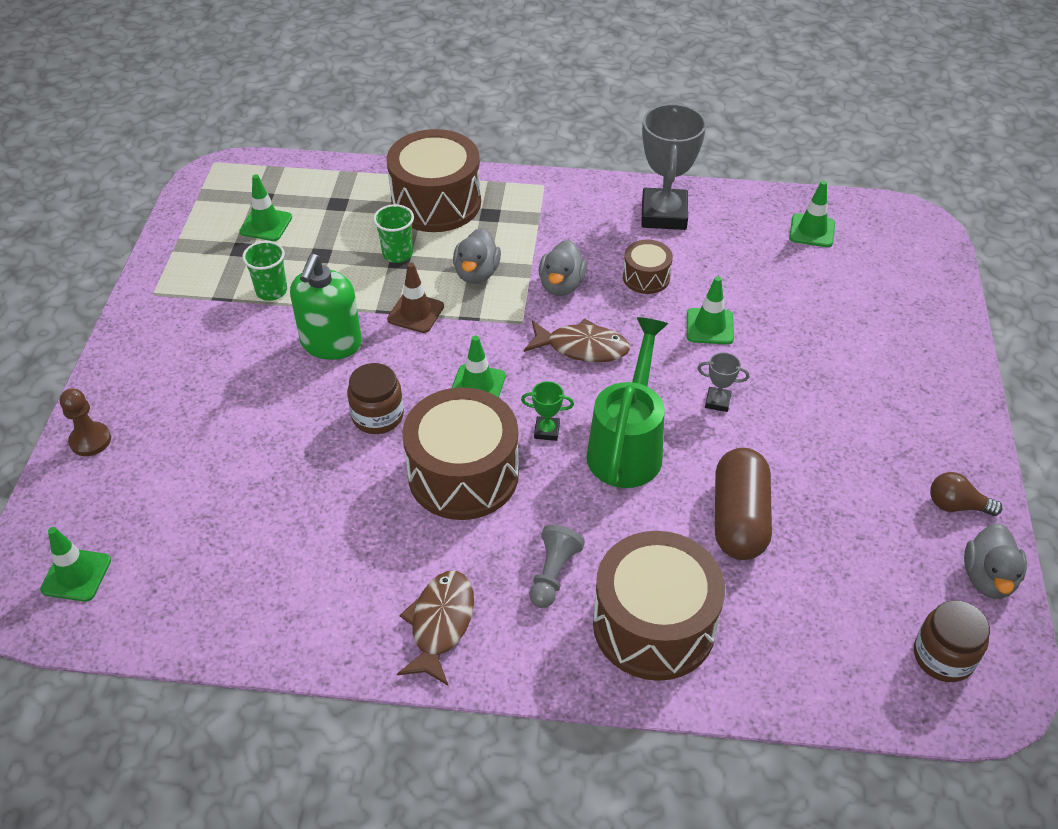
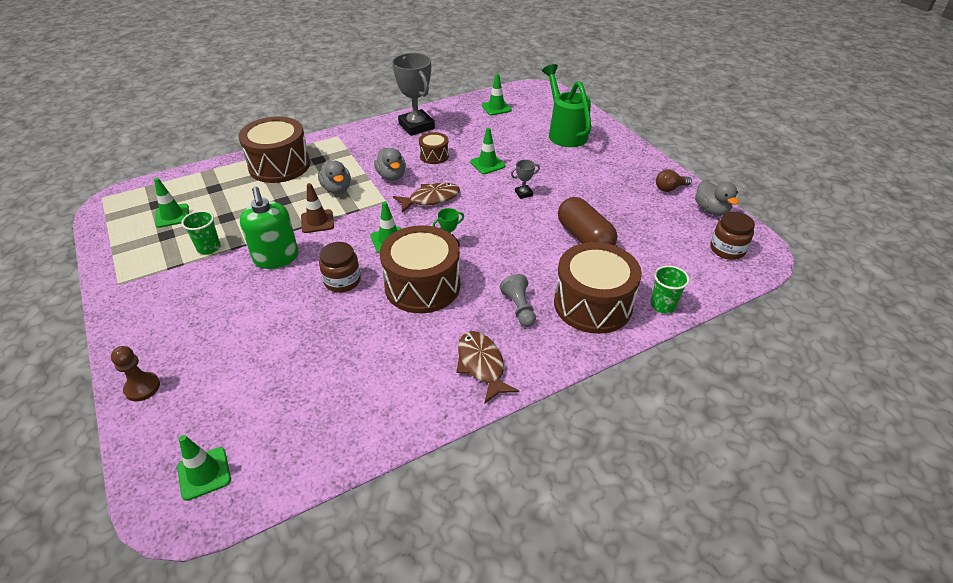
camera: 35 degrees left, 5 degrees down
green cup [373,204,414,263] -> green cup moved to [651,265,690,314]
green watering can [586,317,668,488] -> green watering can moved to [542,64,591,147]

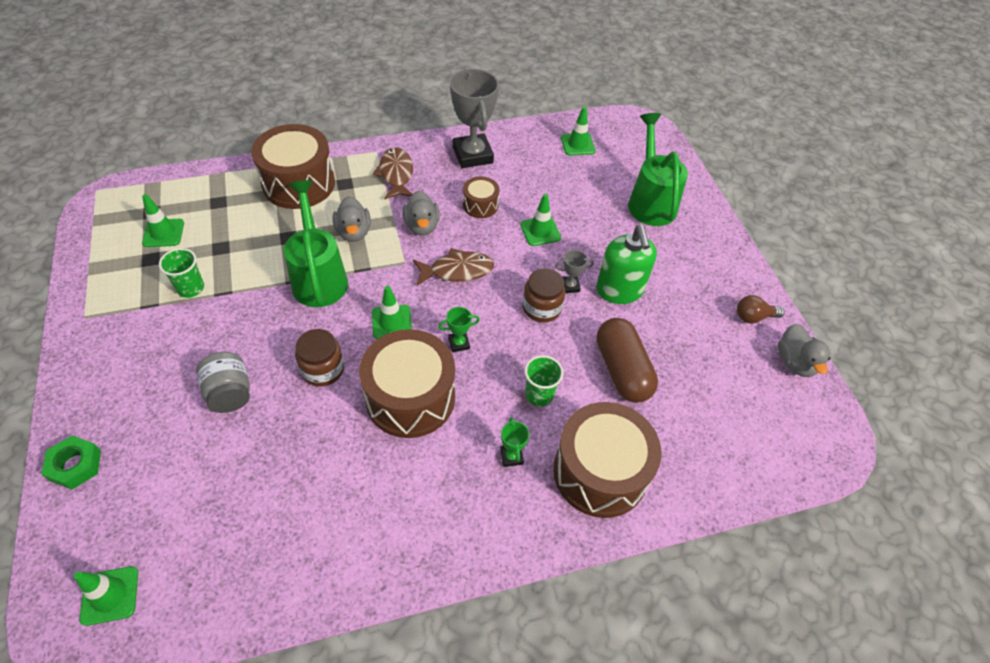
camera: 10 degrees right, 10 degrees up
brown pawn [111,346,160,401] -> green nut [41,436,101,489]
green soap dispenser [240,187,298,269] -> green soap dispenser moved to [596,225,657,304]
brown traffic cone [301,183,334,233] -> green watering can [284,180,348,307]
brown fish [456,331,519,404] -> brown fish moved to [373,147,413,199]
grey pawn [500,274,536,327] -> green trophy [500,417,529,467]
green cup [651,265,690,314] -> green cup moved to [525,355,564,407]
brown jar [710,212,755,260] -> brown jar moved to [523,268,565,323]
none -> grey jar [196,352,250,413]

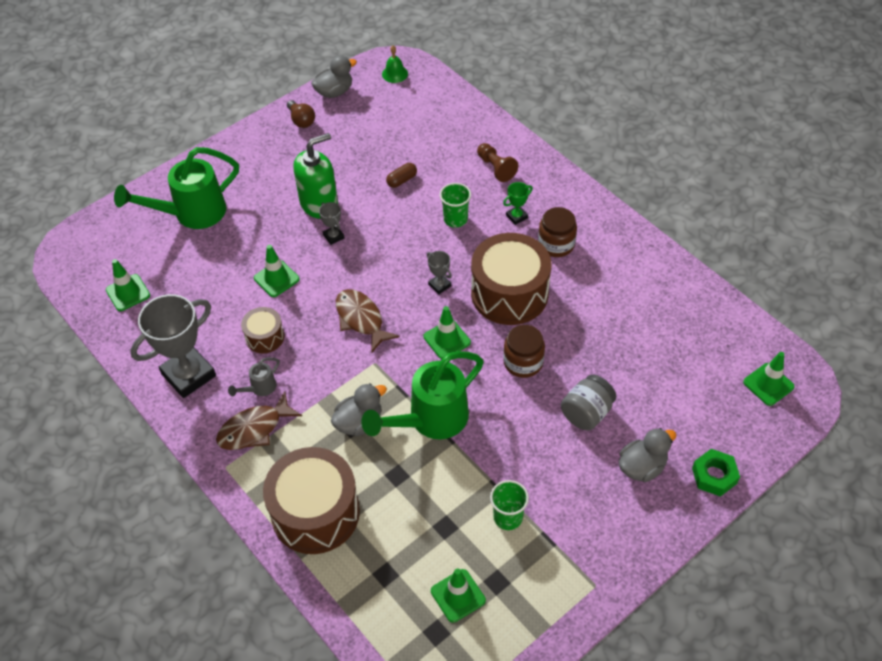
camera: 110 degrees left, 0 degrees up
grey duck [403,190,440,236] -> grey duck moved to [619,428,677,482]
green trophy [438,307,480,352] -> grey trophy [427,251,452,294]
brown jar [523,268,565,323] -> brown jar moved to [538,207,577,257]
brown drum [553,402,661,518] -> brown pawn [477,143,518,182]
brown capsule [597,318,658,403] -> brown capsule [386,163,417,188], size x0.45
none -> grey watering can [228,357,280,396]
none -> green bell [382,46,408,83]

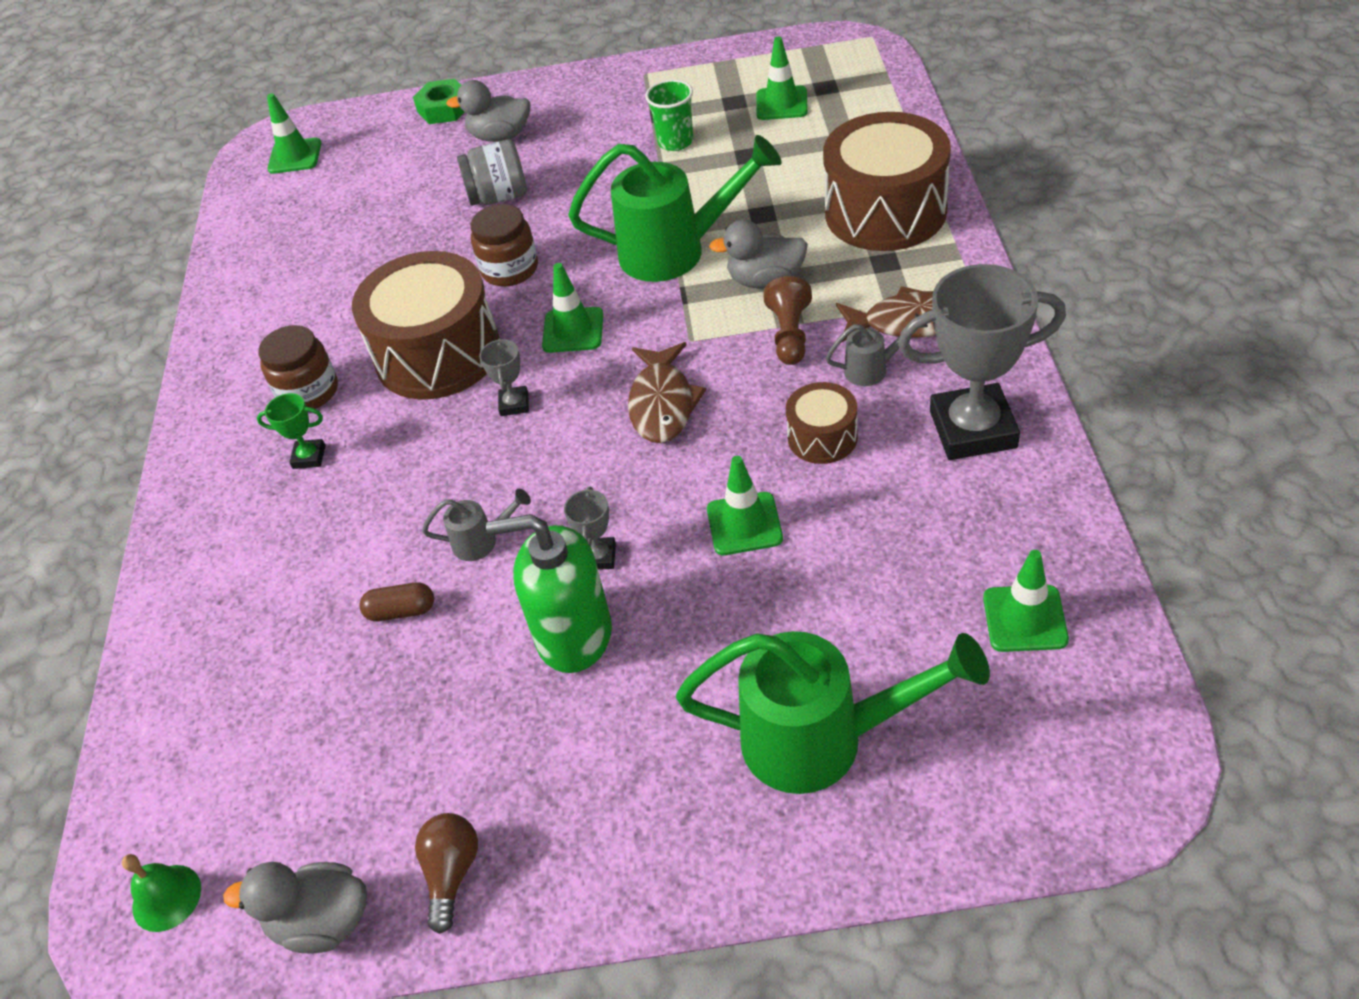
camera: 140 degrees left, 5 degrees down
green cup [440,183,471,228] -> none
brown pawn [477,143,518,182] -> brown pawn moved to [763,276,812,365]
none -> grey watering can [422,489,531,561]

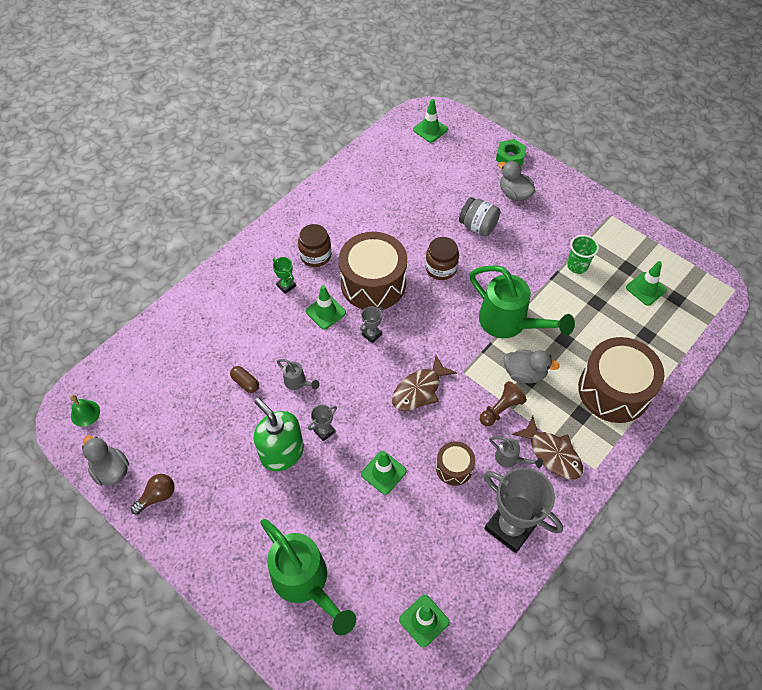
camera: 40 degrees right, 10 degrees up
green traffic cone [542,263,603,353] -> green traffic cone moved to [306,285,346,330]
grey duck [709,220,808,289] -> grey duck turned 150 degrees clockwise [504,350,560,383]

